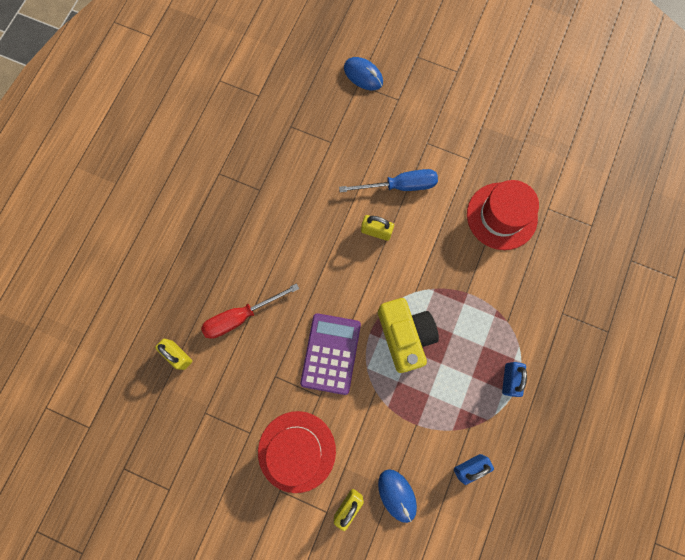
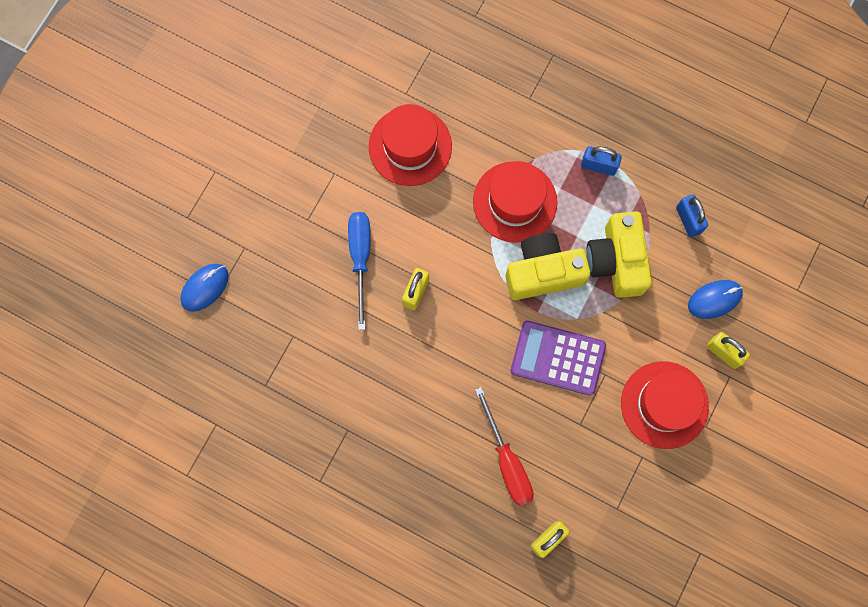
camera: 85 degrees left, 0 degrees up
none -> red hat [473,161,557,243]
none -> yellow camera [586,211,652,298]

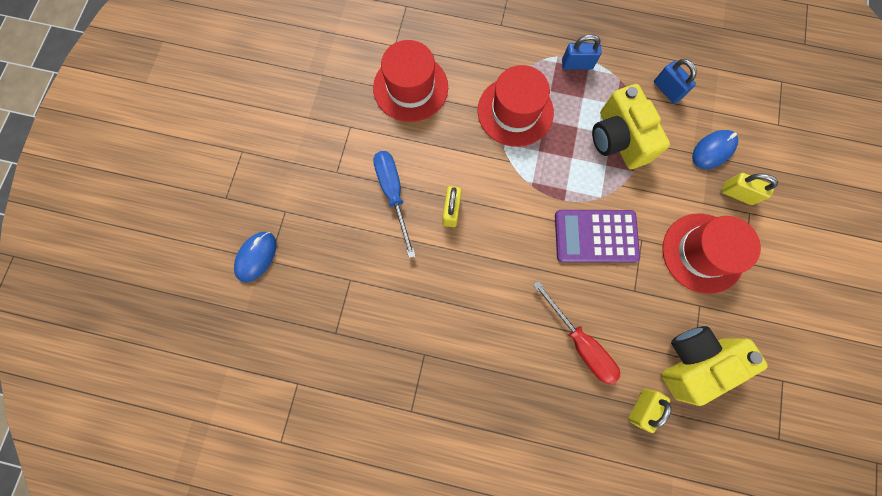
camera: 15 degrees left, 0 degrees up
yellow camera [505,233,590,300] -> yellow camera moved to [661,326,768,406]

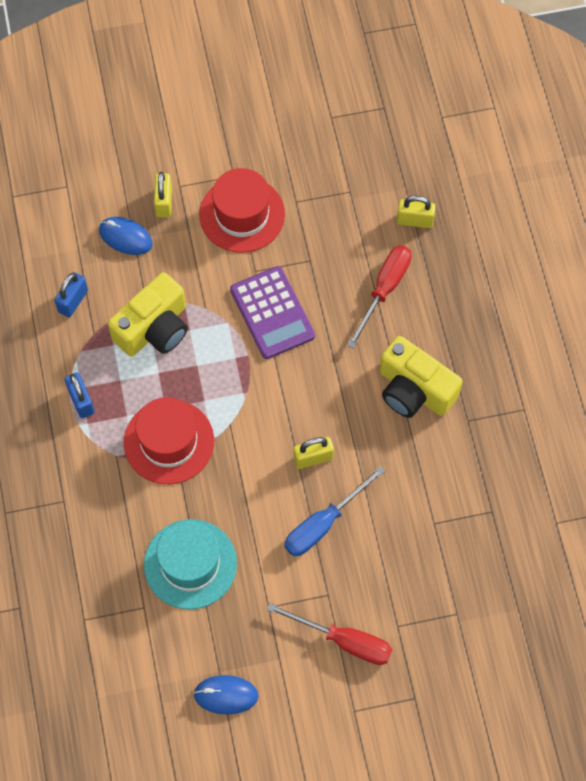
camera: 115 degrees left, 10 degrees down
blue mouse [234,232,276,283] -> blue mouse moved to [193,675,259,715]
red hat [373,40,448,122] -> turquoise hat [144,519,237,609]
yellow camera [661,326,768,406] -> yellow camera moved to [380,336,462,418]
none -> red screwdriver [267,603,392,665]

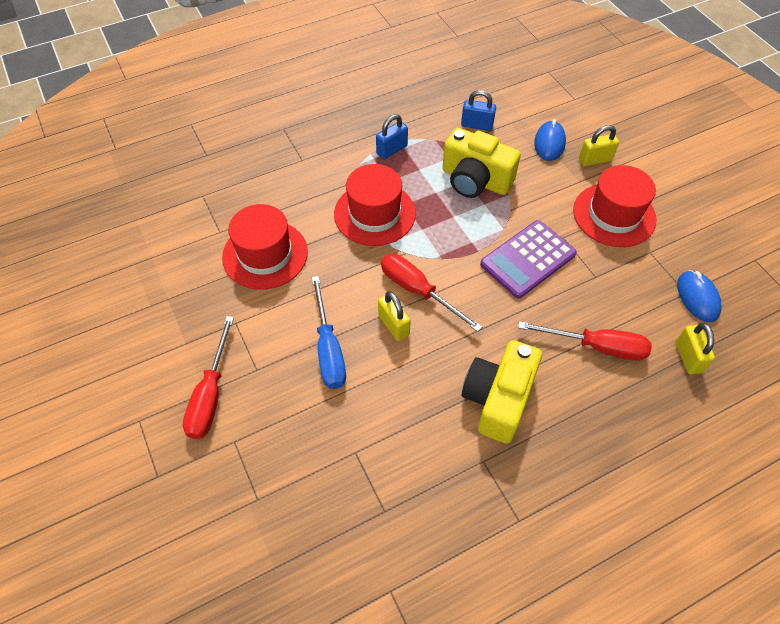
camera: 75 degrees right, 10 degrees down
turquoise hat [144,519,237,609] -> red hat [222,204,308,290]
blue mouse [193,675,259,715] -> blue mouse moved to [677,270,722,322]
blue screwdriver [284,466,385,556] -> blue screwdriver turned 135 degrees counterclockwise [312,276,346,389]
none -> red screwdriver [381,254,482,332]

